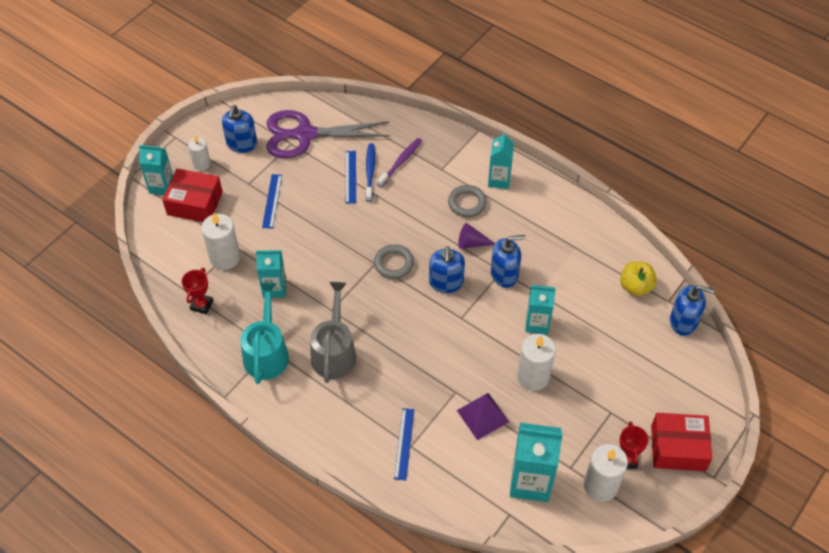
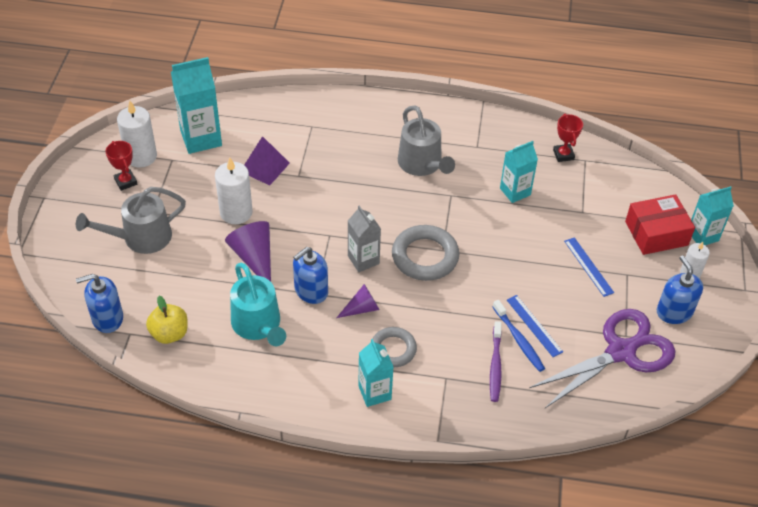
camera: 150 degrees right, 5 degrees down
white candle [201,213,240,270] -> none
turquoise watering can [241,282,289,384] -> turquoise watering can moved to [230,263,286,346]
grey ring [374,244,414,279] -> grey ring [392,225,459,281], size x1.54
blue ruler [394,408,414,480] -> none
blue soap dispenser [429,246,465,293] -> grey carton [348,206,381,272]
turquoise carton [525,285,556,334] -> purple cone [225,221,271,282]
red box [651,413,712,471] -> none
none -> grey watering can [76,187,186,254]

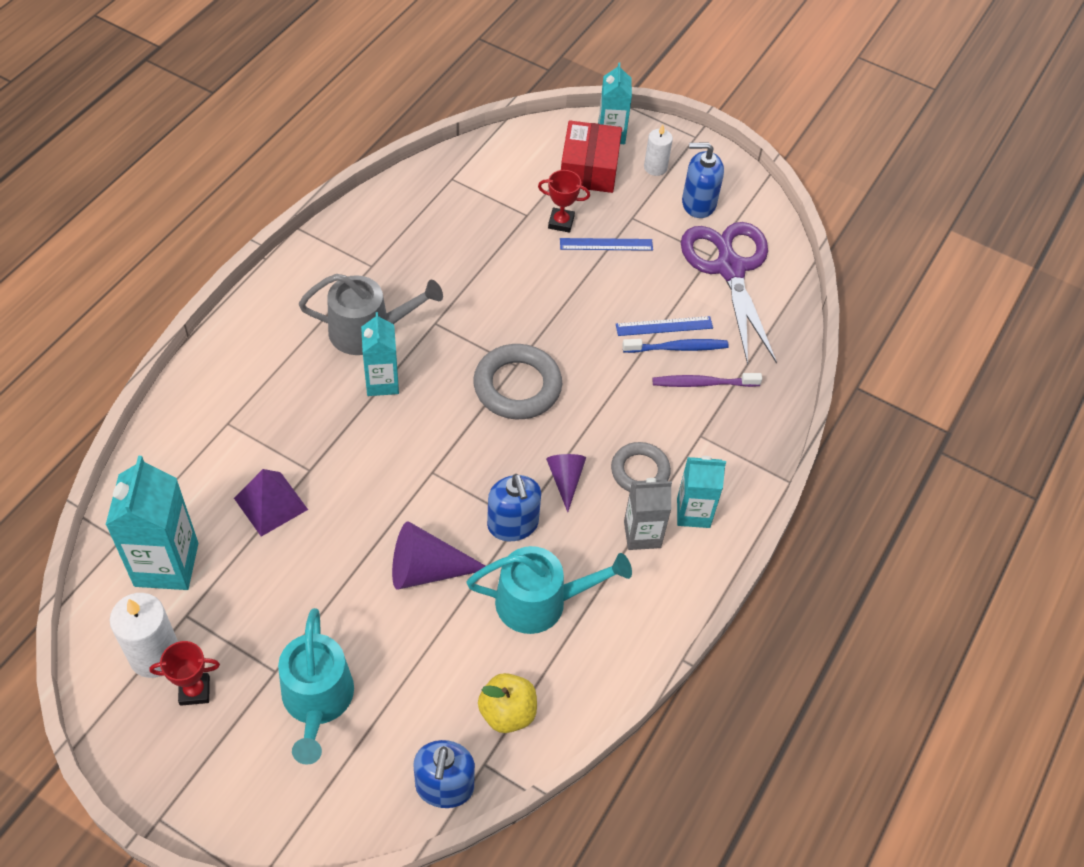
camera: 70 degrees left, 5 degrees up
grey watering can [76,187,186,254] -> turquoise watering can [278,608,354,765]
white candle [215,157,253,224] -> none
grey carton [348,206,381,272] -> grey carton moved to [624,478,672,550]
purple toothbrush [490,321,502,402] -> purple toothbrush turned 150 degrees clockwise [652,373,762,387]
turquoise carton [500,141,538,203] -> turquoise carton moved to [361,312,399,396]
red trophy [553,113,583,162] -> red trophy moved to [538,170,590,233]

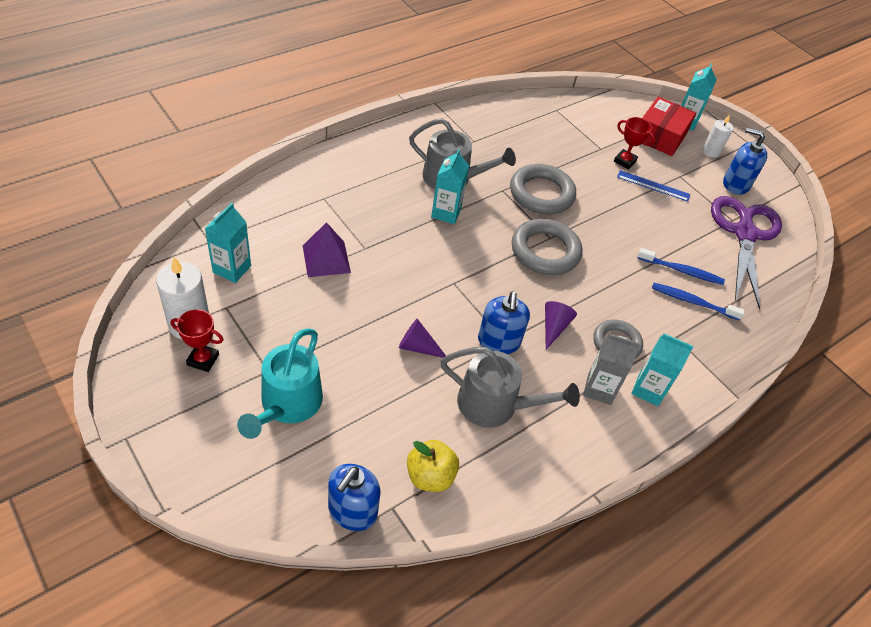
camera: 20 degrees right, 5 degrees down
turquoise carton [106,456,198,590] -> turquoise carton [205,203,251,283], size x0.64
purple cone [392,521,485,590] -> purple cone [399,319,446,358], size x0.62
turquoise watering can [467,546,632,634] -> grey watering can [441,347,580,428]
blue ruler [616,316,713,336] -> none
purple toothbrush [652,373,762,387] -> blue toothbrush [652,283,745,320]
none -> grey ring [510,164,576,214]

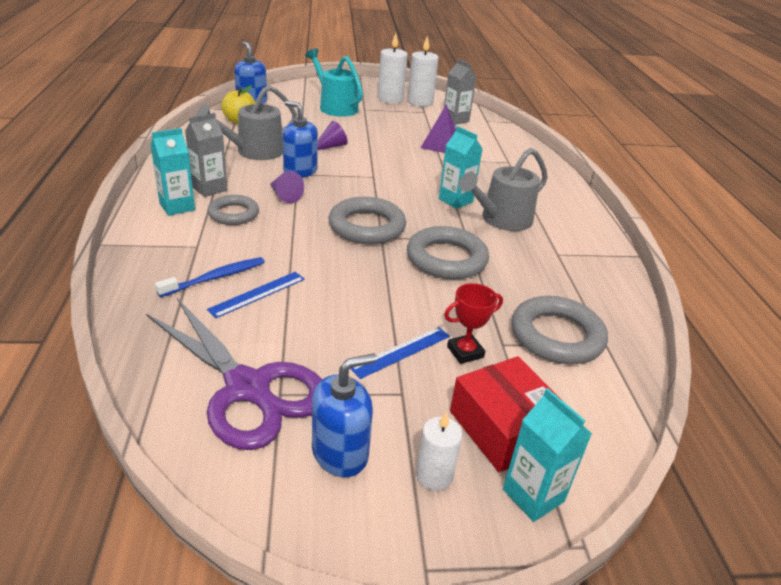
camera: 125 degrees right, 15 degrees down
red trophy [171,310,224,372] -> white candle [378,33,408,104]
turquoise carton [205,203,251,283] -> grey carton [444,59,476,125]
blue toothbrush [637,248,725,285] -> blue ruler [207,272,305,318]
none -> grey ring [511,296,608,364]

